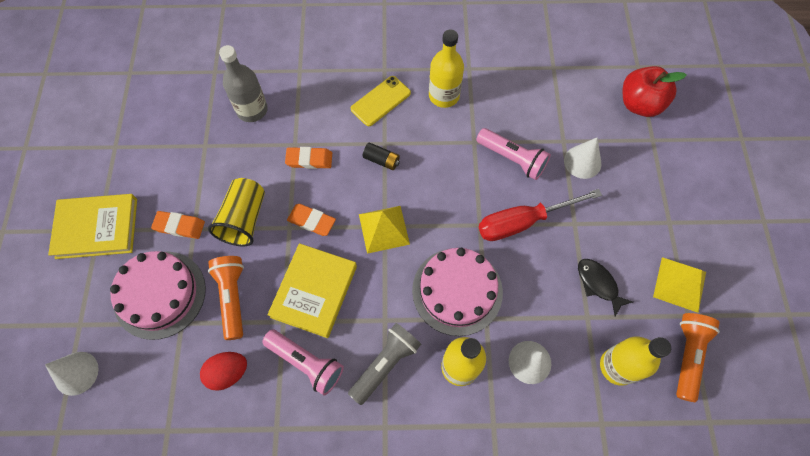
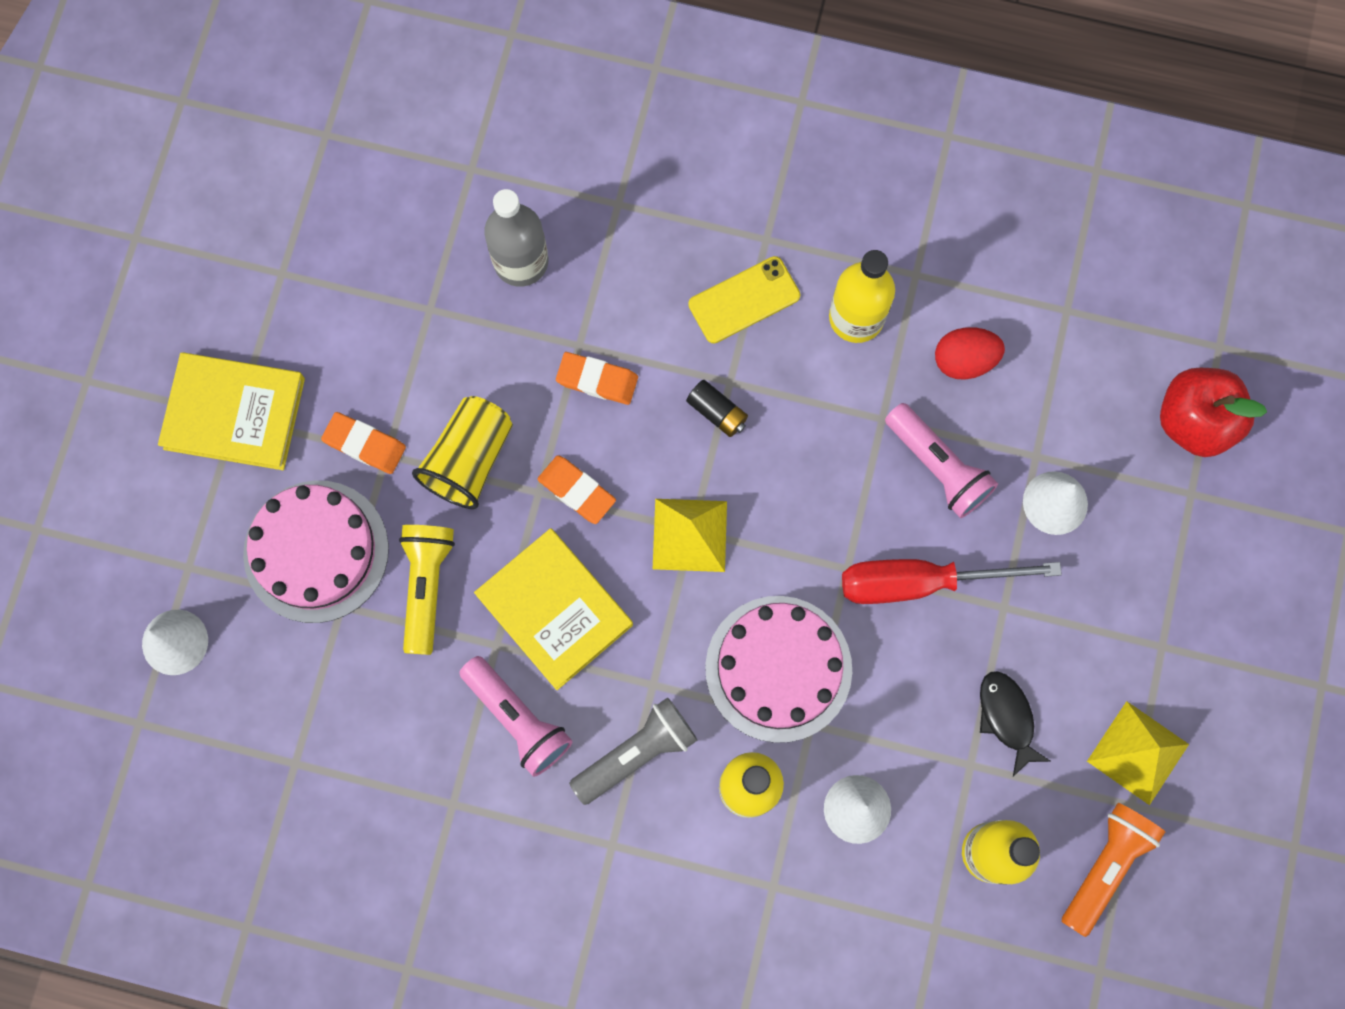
camera: 15 degrees right, 10 degrees up
red egg [200,352,247,391] -> red egg moved to [935,327,1005,380]
orange flashlight [208,256,244,340] -> yellow flashlight [399,525,455,655]
yellow book [267,243,357,338] -> yellow book turned 75 degrees counterclockwise [474,528,633,690]

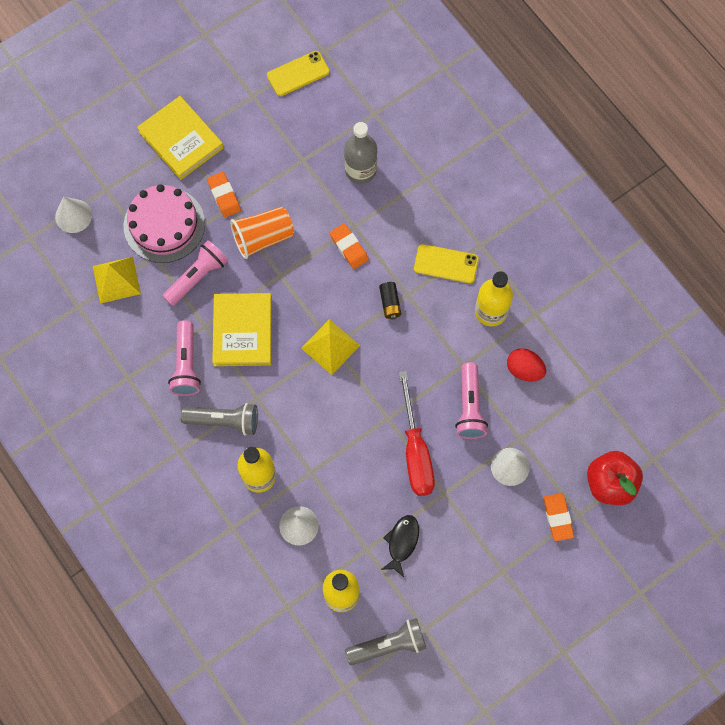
camera: 40 degrees right, 5 degrees down
yellow flashlight [399,525,455,655] -> pink flashlight [163,240,228,306]
yellow cup [412,396,513,509] -> orange cup [230,207,294,259]
orange eraser [537,455,616,524] -> orange eraser moved to [543,493,574,541]
pink cake [705,596,852,743] -> none
red screwdriver [842,559,1062,604] -> red screwdriver turned 135 degrees counterclockwise [399,371,435,496]
orange flashlight [1062,803,1165,937] -> grey flashlight [345,618,426,665]
yellow pyramid [1087,701,1189,805] -> yellow pyramid moved to [93,257,141,304]
none -> yellow phone [267,51,330,96]

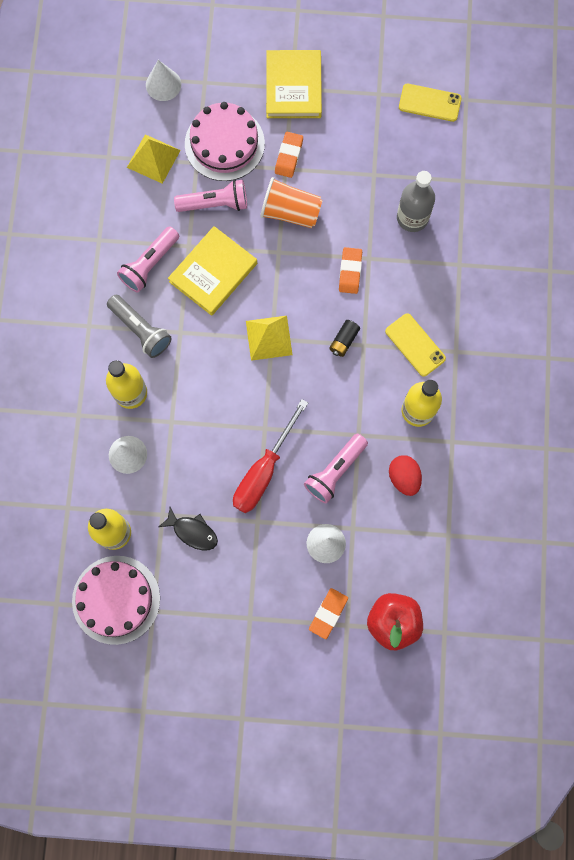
camera: 40 degrees right, 5 degrees up
grey flashlight [345,618,426,665] -> pink cake [72,556,160,645]
black fish [381,515,419,577] -> black fish turned 60 degrees clockwise [159,507,218,550]

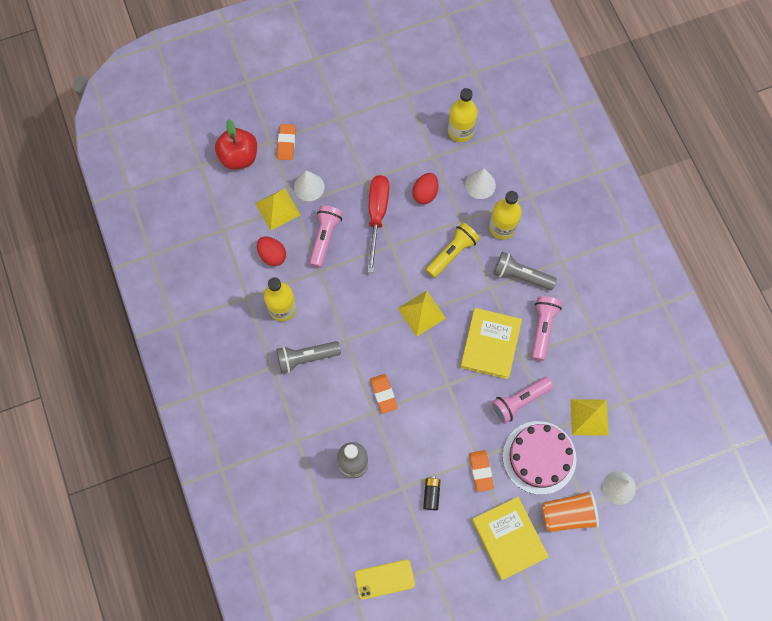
camera: 155 degrees right, 5 degrees down
pink cake [72,556,160,645] -> none
black fish [159,507,218,550] -> none
orange cup [260,177,323,228] -> orange cup moved to [542,490,599,532]
black battery [329,320,360,357] -> black battery moved to [423,476,441,510]
yellow phone [385,313,446,377] -> grey flashlight [276,341,341,373]
none -> yellow pyramid [255,188,300,231]
none -> red egg [412,173,439,204]
none -> yellow flashlight [426,223,480,278]

